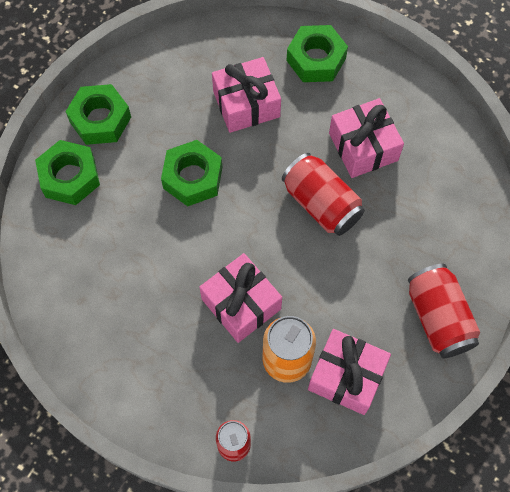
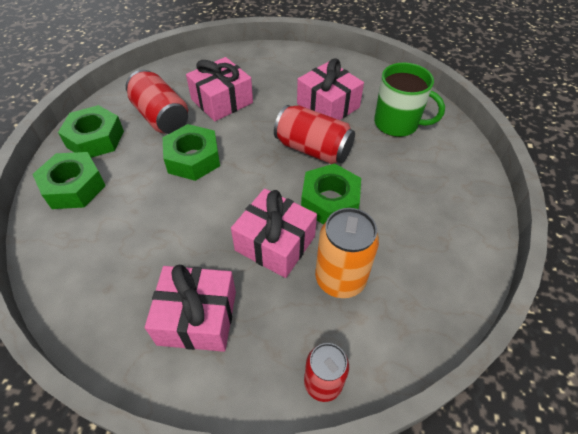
camera: 20 degrees left, 15 degrees down
green nut [286,25,348,82] -> green nut moved to [301,163,361,225]
pink gift [308,329,391,415] -> pink gift moved to [145,265,236,352]
red can [408,264,480,358] -> red can moved to [126,70,188,134]
none -> green mug [374,62,445,137]

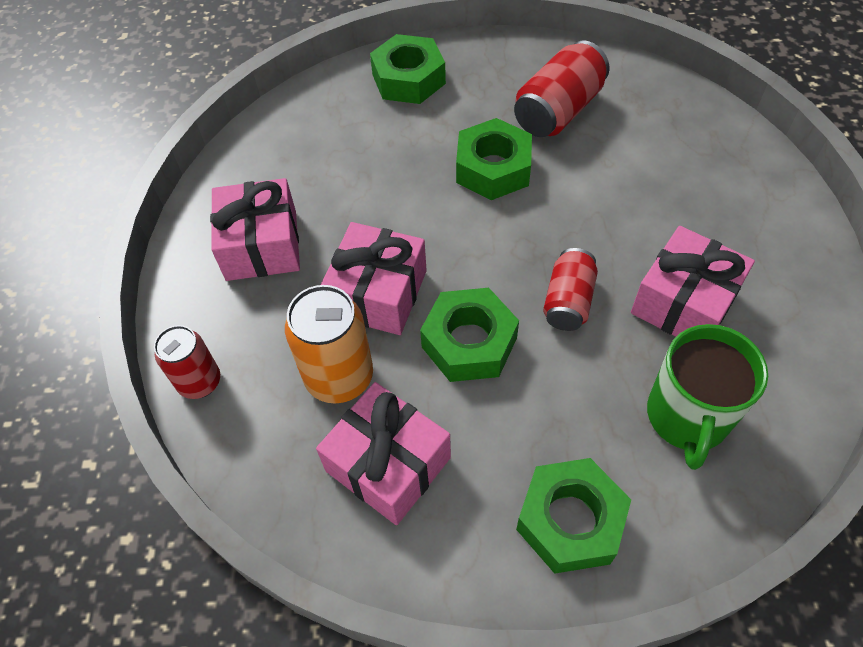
camera: 80 degrees right, 5 degrees up
green nut [58,105,124,158] -> green nut moved to [516,458,631,574]
pink gift [186,57,253,121] -> pink gift moved to [316,382,451,525]
red can [274,105,355,164] -> red can [543,248,598,331], size x0.65

